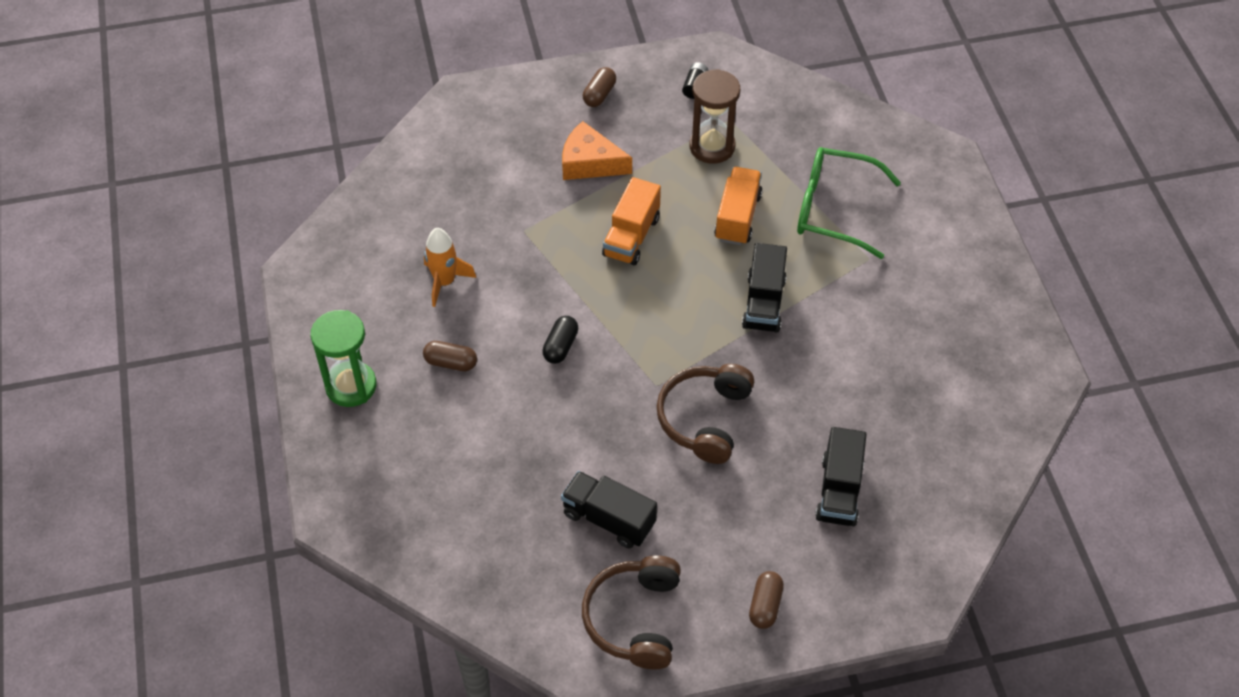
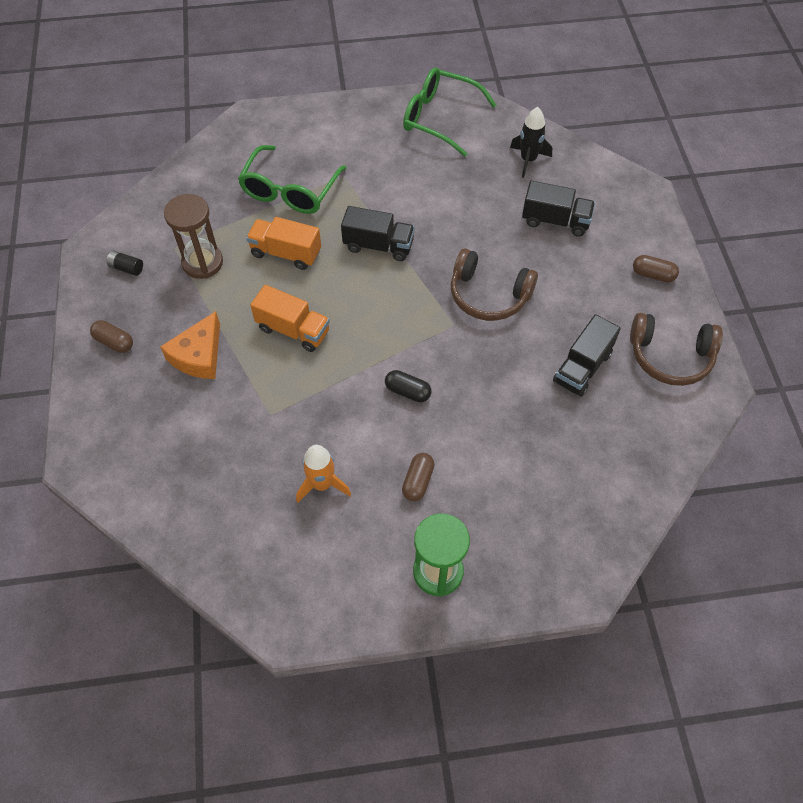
camera: 85 degrees left, 5 degrees up
none -> green glasses [403,67,496,157]
none -> black rocket [510,107,552,178]

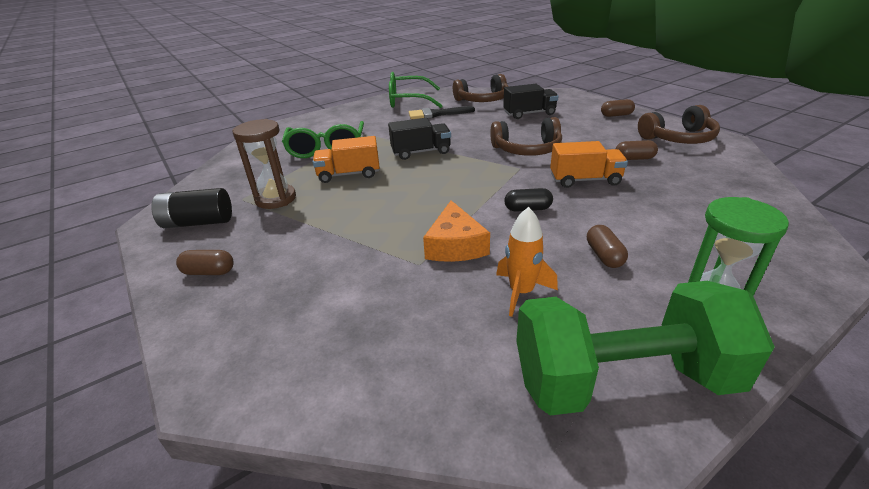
camera: 25 degrees left, 25 degrees down
black battery [107,251,143,276] -> black battery [151,188,232,228], size x1.92
orange cheese [160,311,220,379] -> orange cheese moved to [423,200,490,262]
orange truck [250,285,330,352] -> orange truck moved to [550,141,628,188]
black rocket [510,107,552,178] -> brown headphones [453,74,509,102]
black truck [553,314,621,397] -> brown capsule [616,140,658,160]
none -> black brush [409,106,475,119]
none -> green dumbbell [516,281,775,416]

